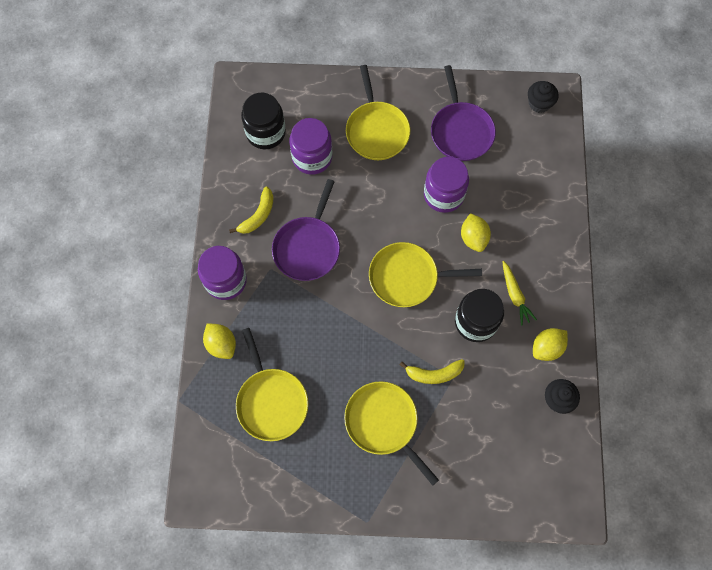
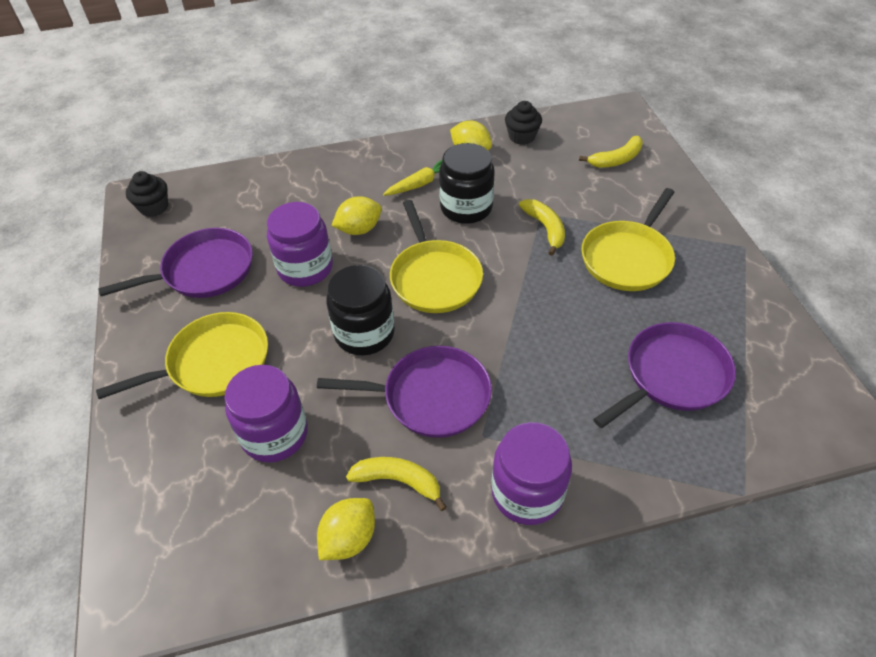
camera: 105 degrees left, 20 degrees down
yellow lemon [203,323,236,359] -> yellow lemon moved to [317,498,375,560]
yellow pan [236,328,308,441] -> purple pan [593,322,736,428]
black jar [241,93,286,150] -> black jar moved to [326,265,395,355]
none -> yellow banana [579,136,643,168]

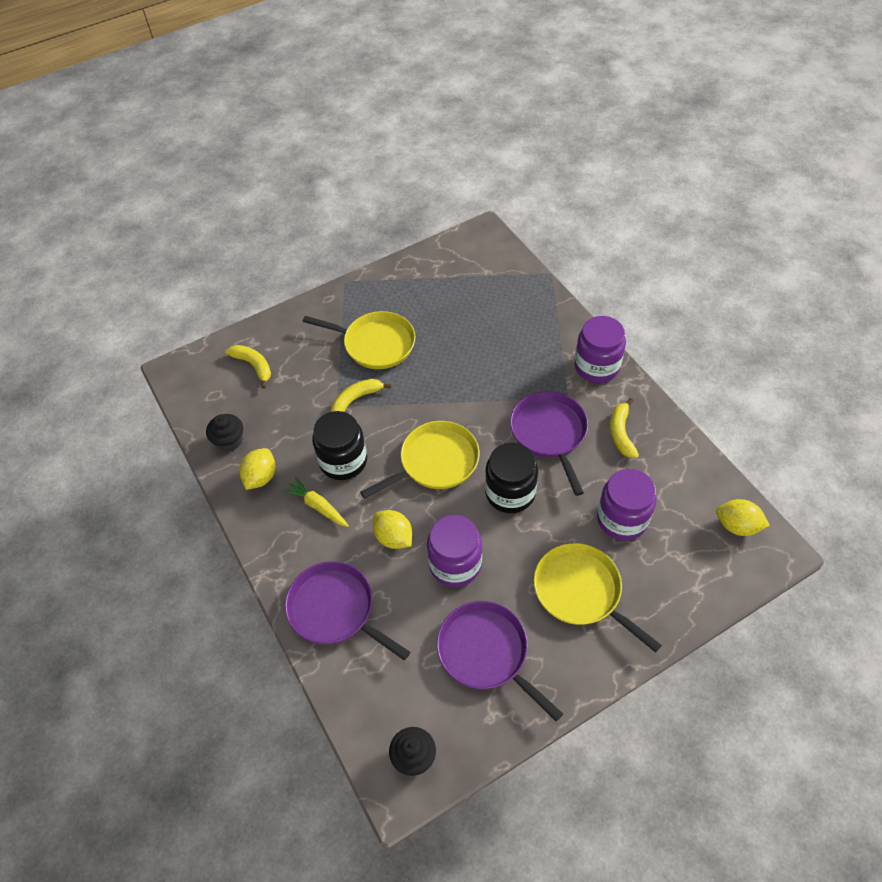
camera: 105 degrees left, 5 degrees up
yellow lemon [317,498,375,560] -> yellow lemon moved to [716,499,770,536]
purple pan [593,322,736,428] -> purple pan moved to [285,561,410,660]

